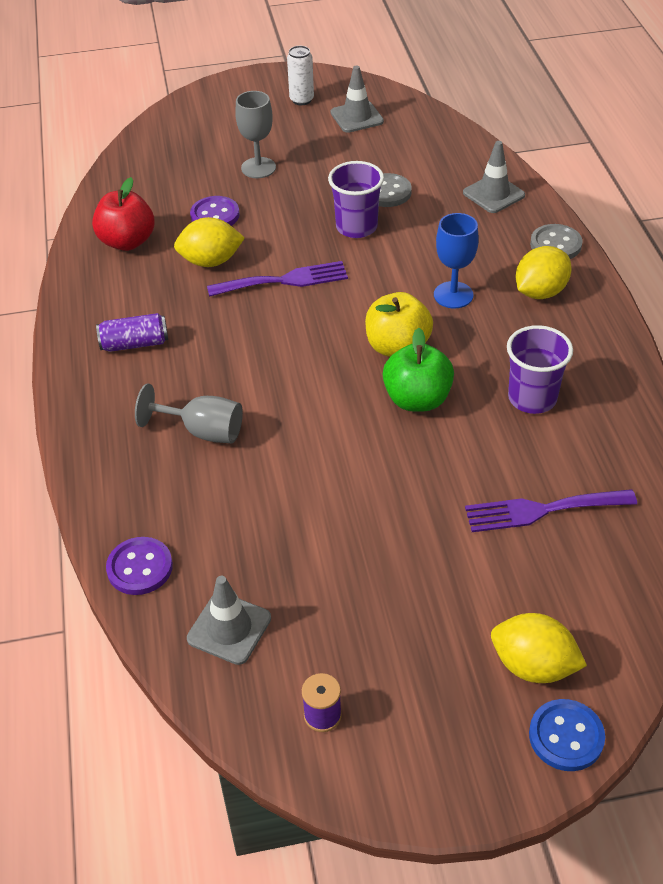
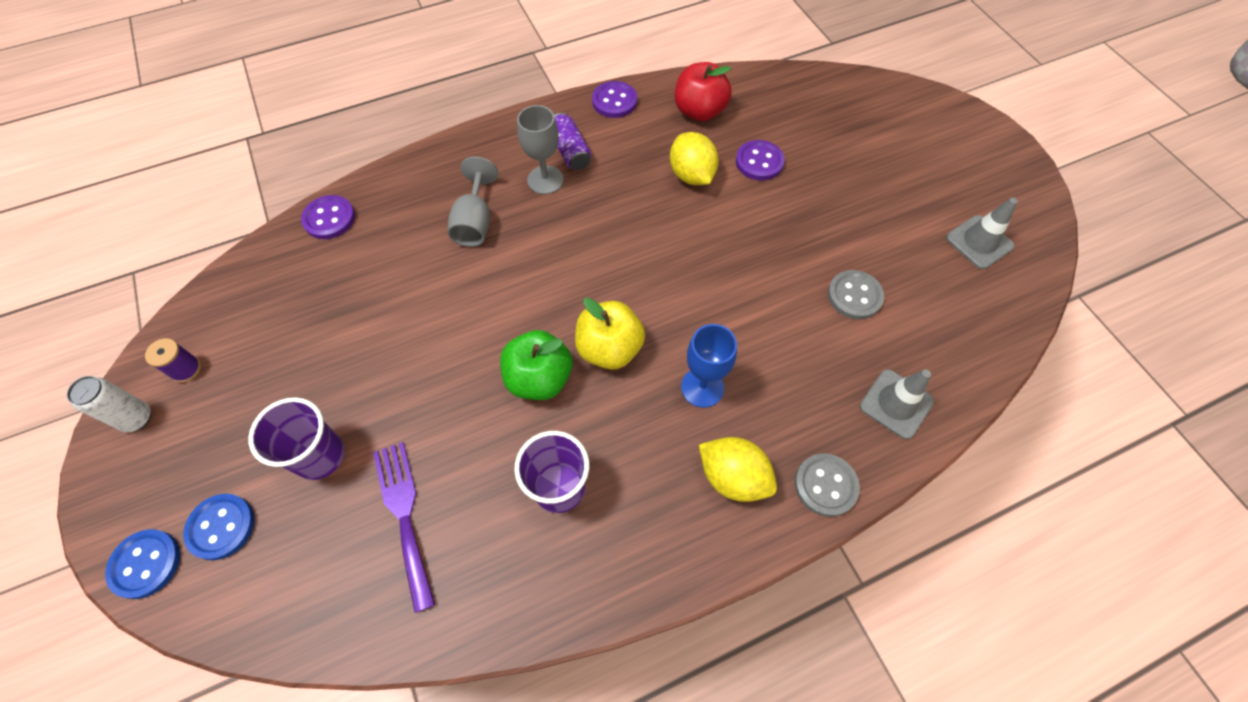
camera: 75 degrees right, 15 degrees up
grey traffic cone [187,576,271,665] -> none
purple fork [207,261,348,297] -> none
grey goblet [235,91,276,178] -> grey goblet moved to [517,105,564,194]
white can [287,46,314,105] -> white can moved to [67,376,151,432]
purple cup [328,161,384,238] -> purple cup moved to [248,397,345,480]
yellow lemon [491,613,587,683] -> blue button [183,494,255,560]
none -> purple button [592,81,637,118]

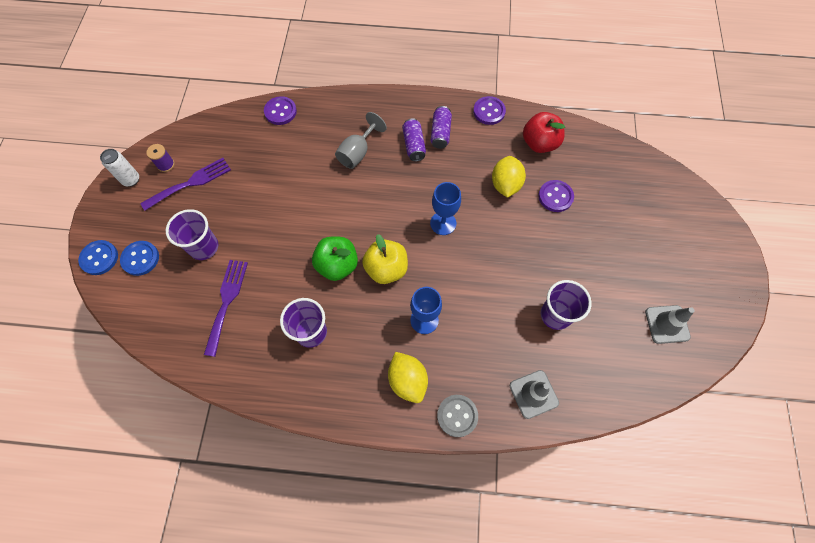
camera: 30 degrees right, 5 degrees up
grey goblet [517,105,564,194] -> purple can [402,118,426,161]
grey button [828,270,884,319] -> purple cup [541,280,592,330]
none -> purple fork [140,158,231,211]
none -> blue goblet [430,182,461,235]

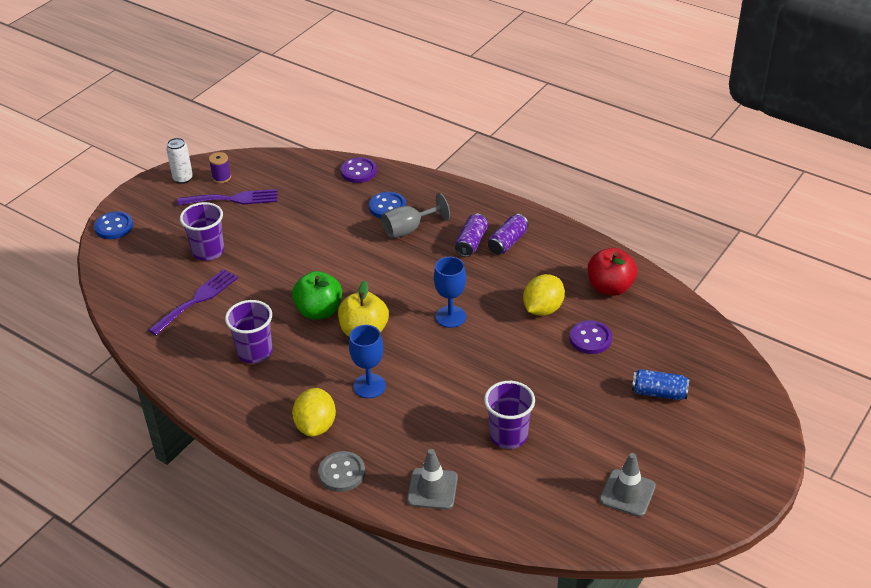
camera: 30 degrees right, 25 degrees down
blue button [120,241,159,276] -> blue button moved to [369,192,406,219]
purple button [473,96,506,125] -> none
none -> blue can [632,369,690,400]

